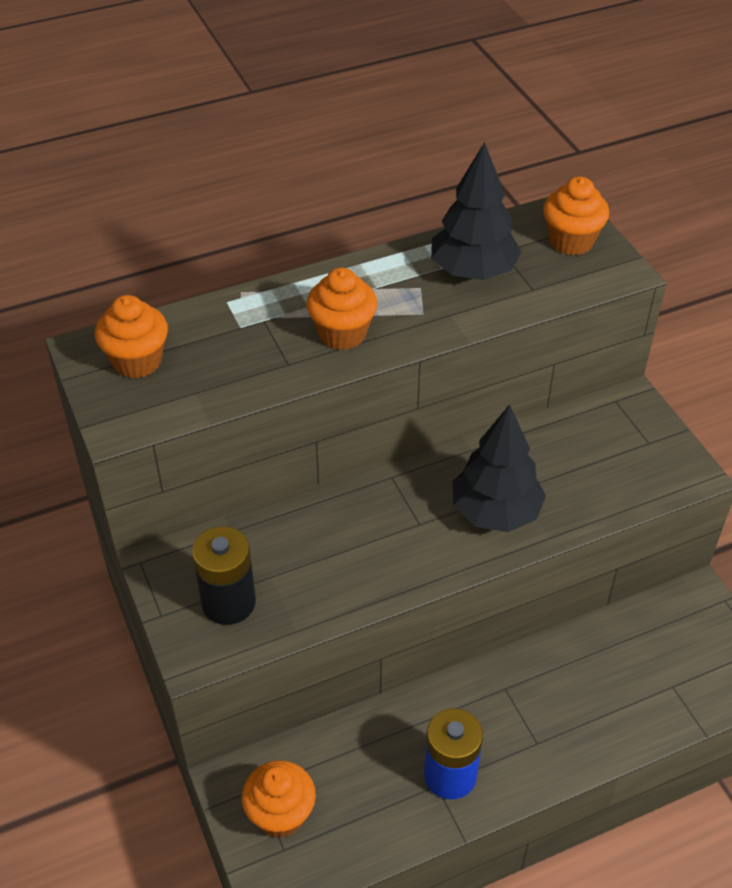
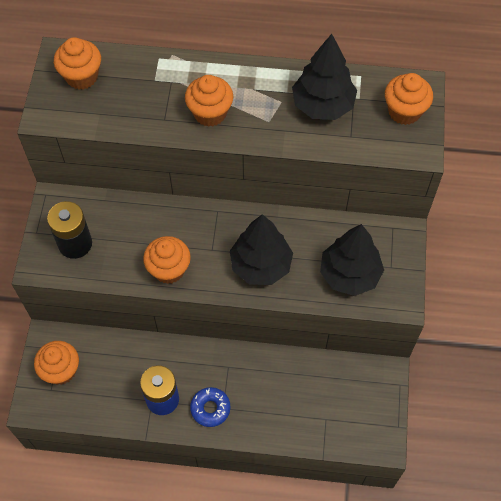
camera: 30 degrees right, 15 degrees up
none -> orange cupcake [143,236,191,284]
none -> blue donut [190,387,230,427]
none -> black tree [320,224,384,296]

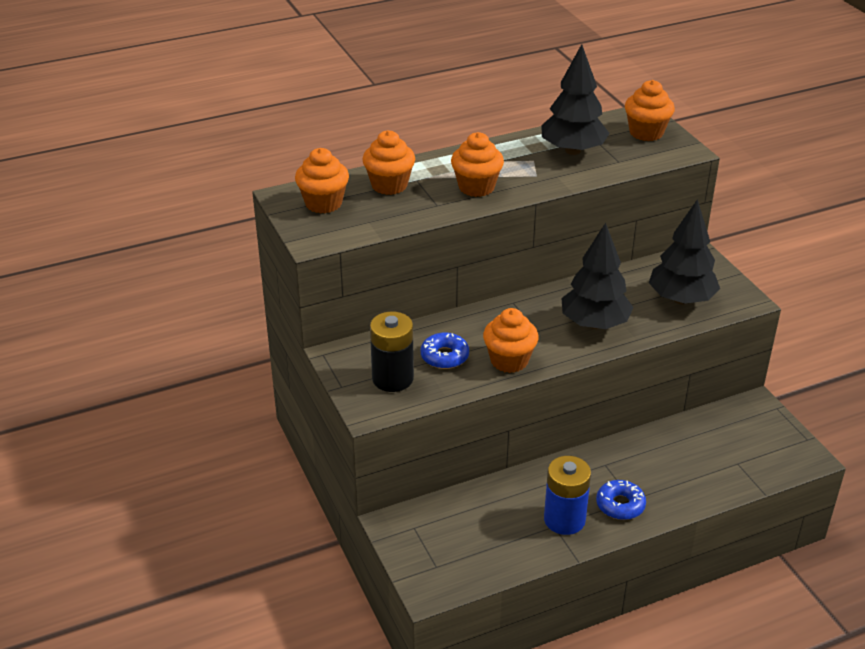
camera: 30 degrees left, 25 degrees down
orange cupcake [34,341,79,385] -> orange cupcake moved to [362,130,415,195]
none -> blue donut [421,332,469,369]

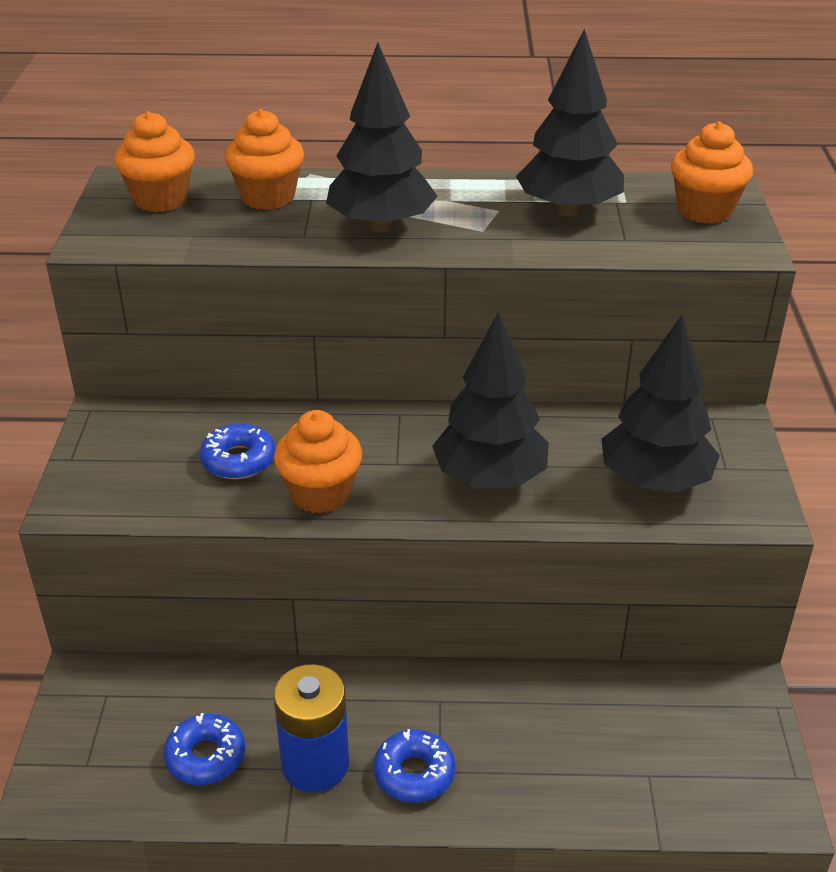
camera: 25 degrees right, 0 degrees up
black battery [370,312,414,392] -> none
orange cupcake [451,132,504,197] -> black tree [326,42,438,232]
none -> blue donut [164,713,245,785]

